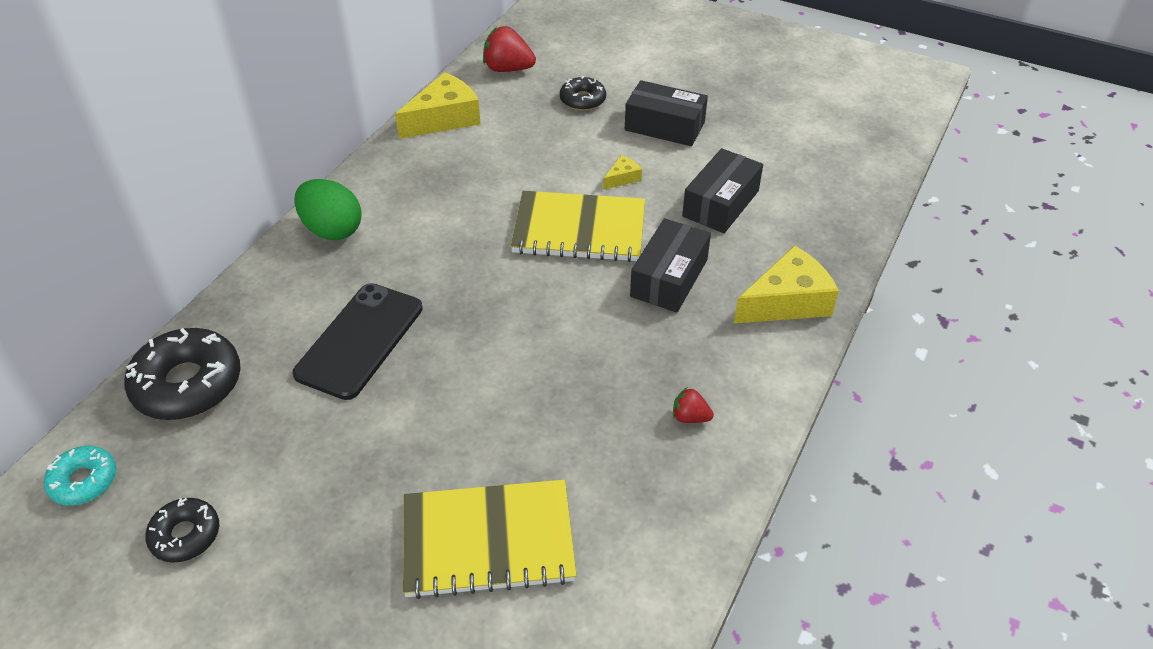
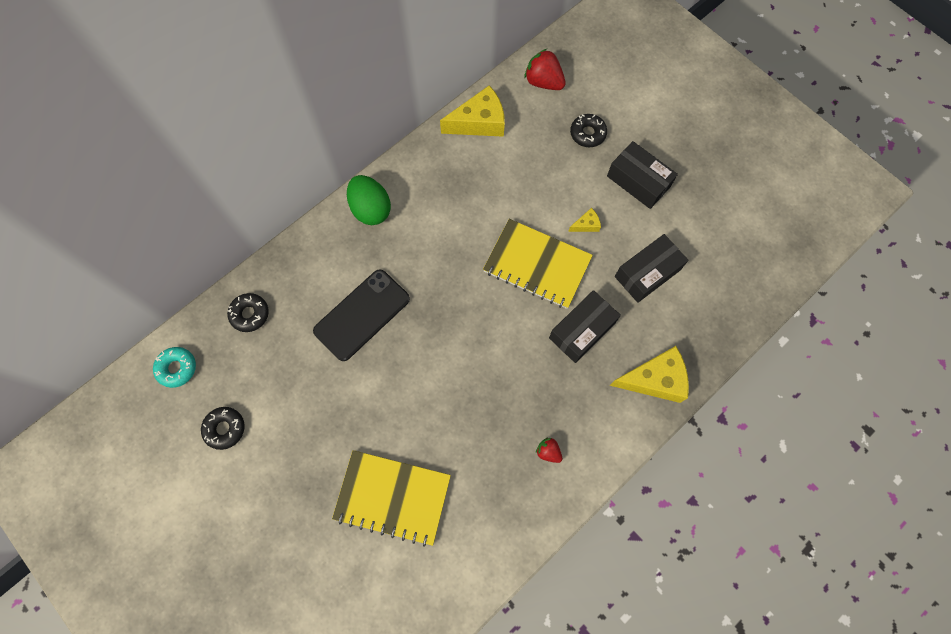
camera: 20 degrees right, 25 degrees up
black donut [124,328,241,420] -> black donut [227,293,269,332], size x0.57

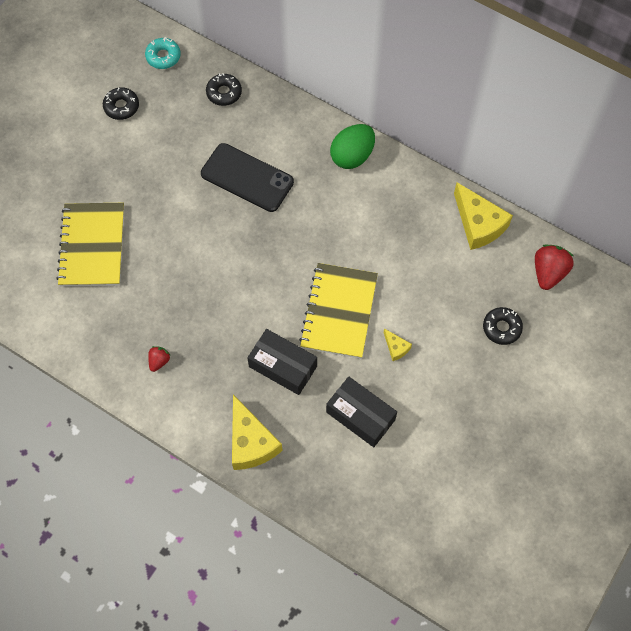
camera: 75 degrees right, 5 degrees down
black box [607,141,678,209] -> none

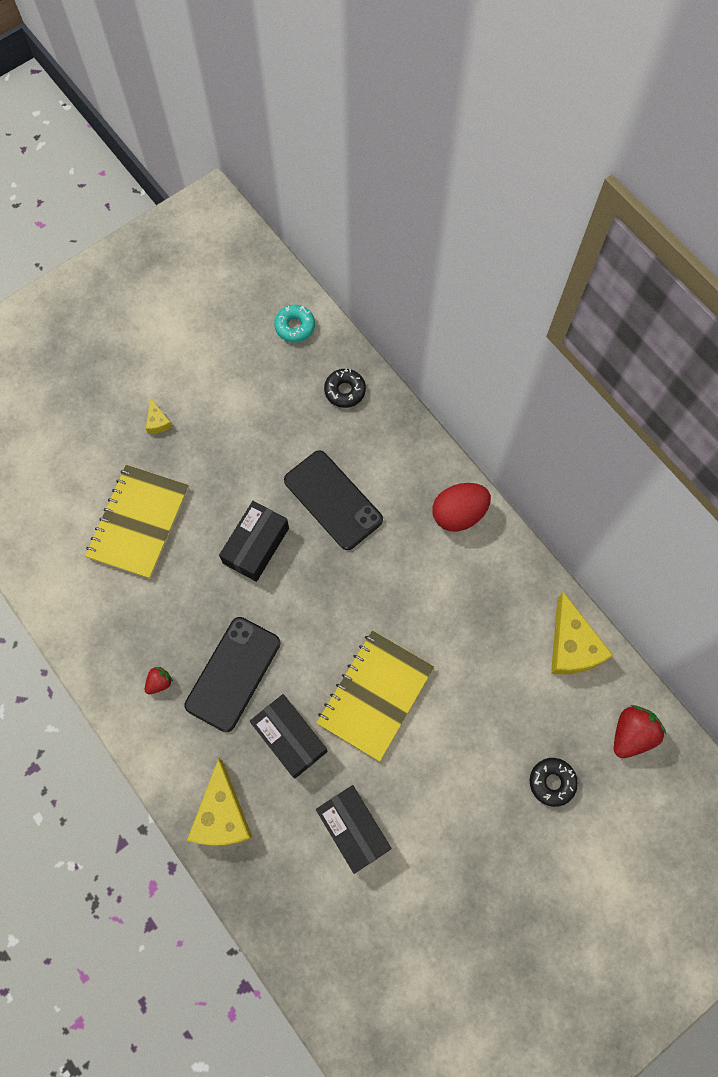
camera: 20 degrees right, 5 degrees up
black donut [103,87,139,120] -> none
green egg [330,124,375,169] -> red egg [432,483,491,531]
yellow cheese [384,328,412,361] -> yellow cheese moved to [146,398,172,434]
none -> black phone [184,617,281,732]
none -> black box [219,501,289,582]

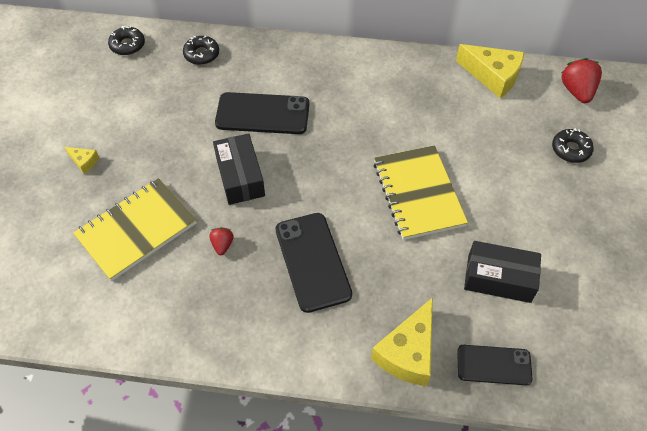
camera: 45 degrees left, 15 degrees down
yellow notebook [85,465,189,579] -> yellow notebook turned 75 degrees clockwise [73,178,197,281]
red strawberry [145,667,173,694] -> red strawberry moved to [210,227,234,255]
yellow cheese [187,758,253,845] -> yellow cheese turned 75 degrees clockwise [371,297,433,386]
black box [250,694,328,779] -> none
turquoise donut [274,305,315,343] -> black donut [108,26,145,55]
red egg [432,483,491,531] -> none
none -> black phone [457,345,533,385]

